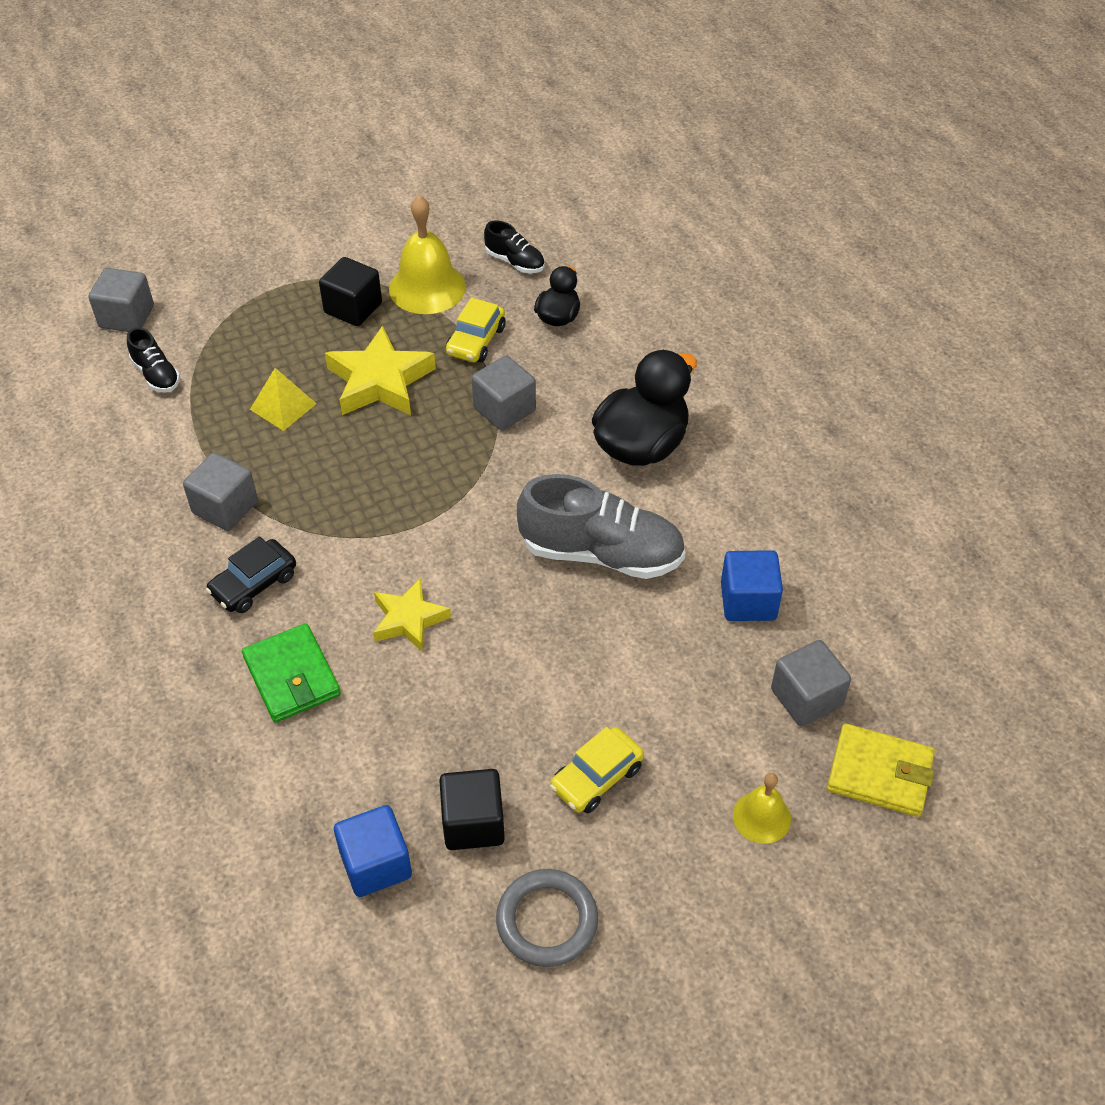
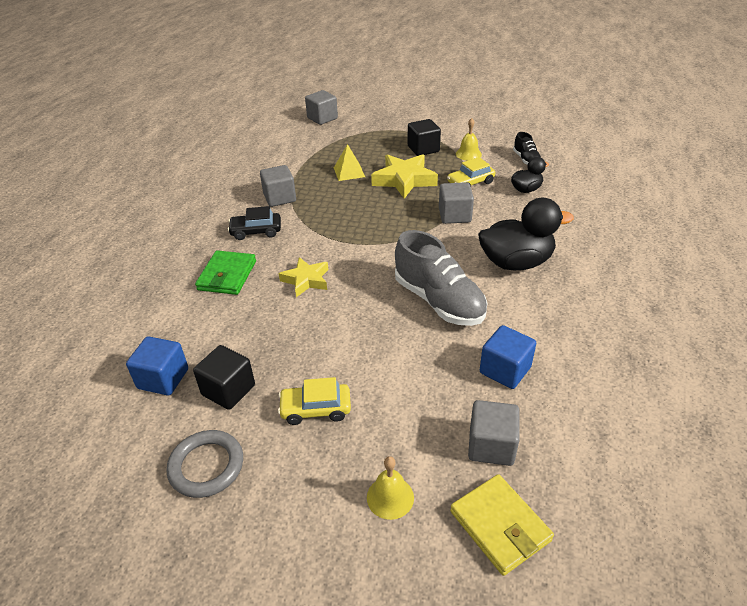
camera: 40 degrees right, 10 degrees down
black shoe [127,328,180,392] -> none
yellow bell [389,195,466,314] -> yellow bell [456,118,482,161], size x0.57

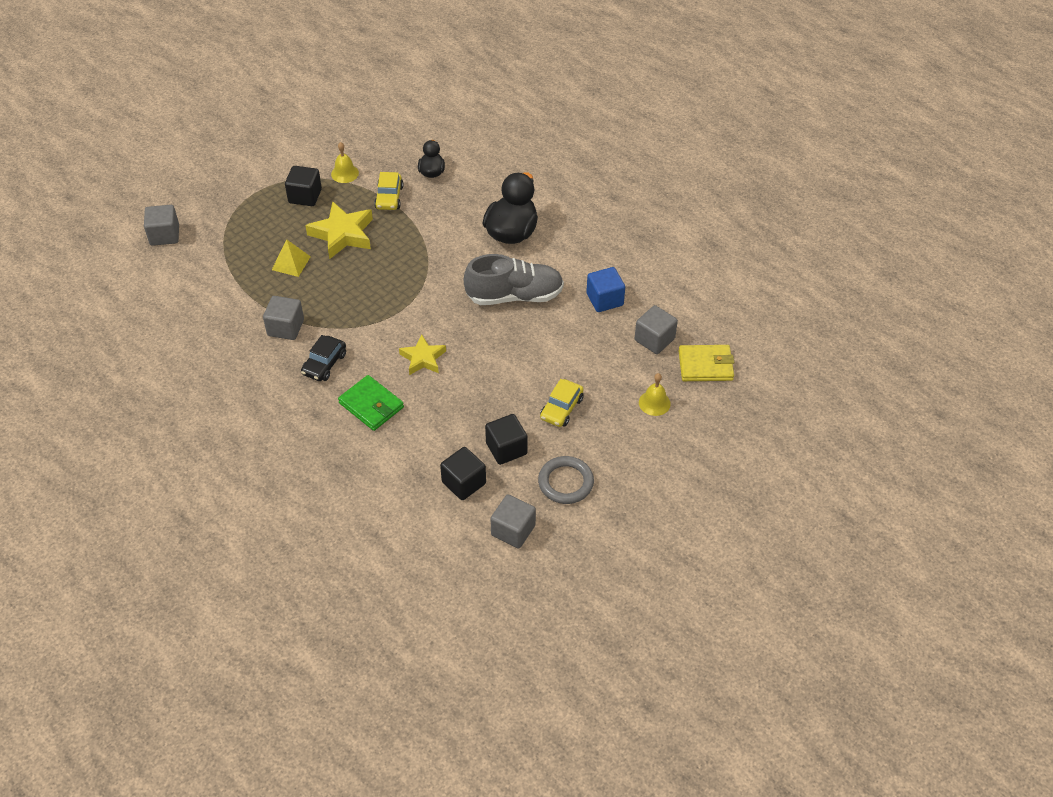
camera: 60 degrees left, 10 degrees up
blue cube [126,336,188,395] -> black cube [440,447,486,500]
grey cube [439,182,474,224] -> grey cube moved to [491,495,536,549]
black shoe [513,132,541,165] -> none

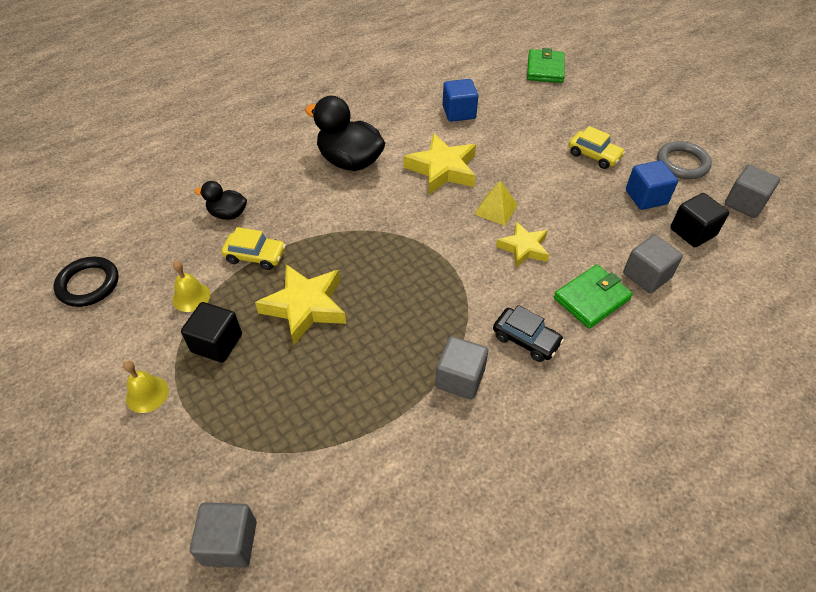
camera: 80 degrees left, 0 degrees up
yellow pyramid [272,239,311,277] -> yellow pyramid moved to [474,180,518,226]
grey shoe [464,254,564,305] -> yellow star [404,134,476,194]
black cube [485,414,528,465] -> blue cube [626,160,678,210]
grey cube [634,305,678,354] -> grey cube moved to [623,235,683,293]
yellow bell [639,373,671,416] -> yellow bell moved to [123,360,169,413]
yellow wallet [679,345,734,381] -> green wallet [527,48,565,83]
none -> black ring [54,257,119,307]

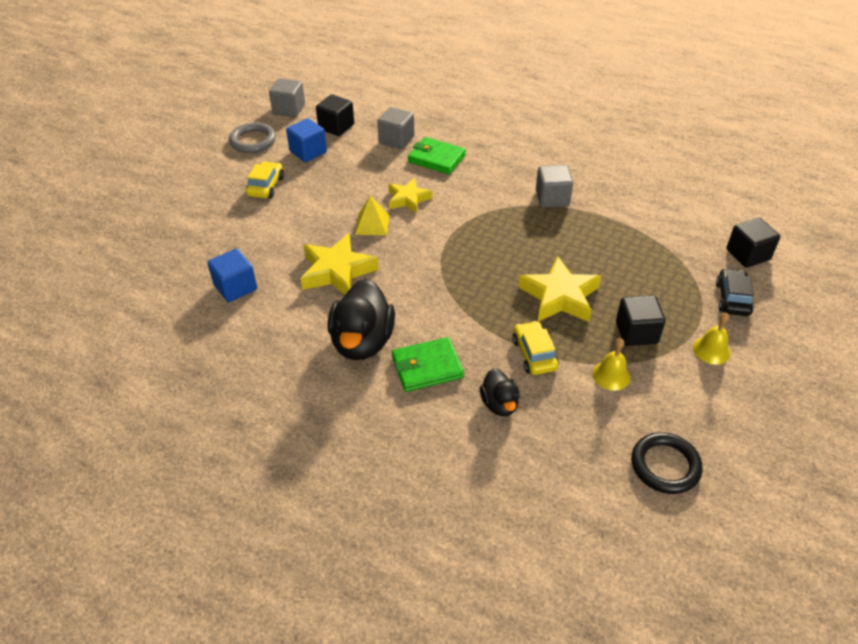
camera: 115 degrees left, 5 degrees down
grey cube [190,503,257,568] -> black cube [726,218,780,268]
black car [493,305,564,362] -> black car moved to [716,268,754,316]
green wallet [527,48,565,83] -> green wallet moved to [392,337,464,392]

